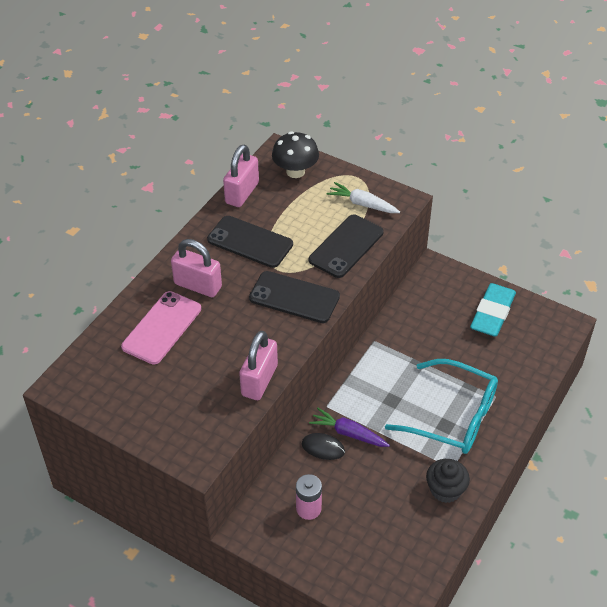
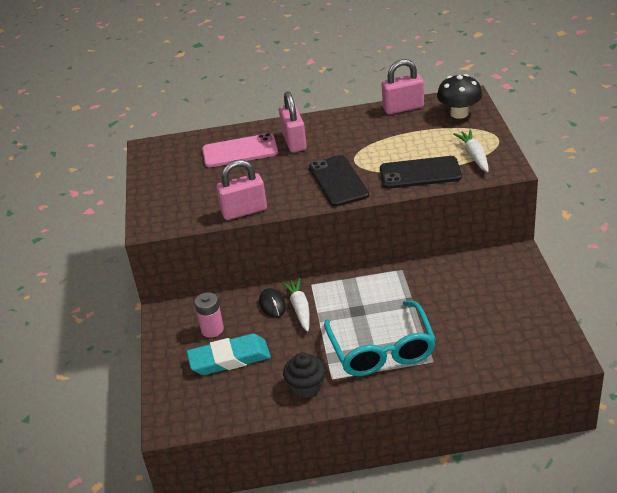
camera: 55 degrees right, 10 degrees down
black phone [207,216,293,268] -> none
purple carrot [309,408,390,447] -> white carrot [281,277,310,332]
turquoise eraser [470,283,516,337] -> turquoise eraser moved to [187,334,271,375]

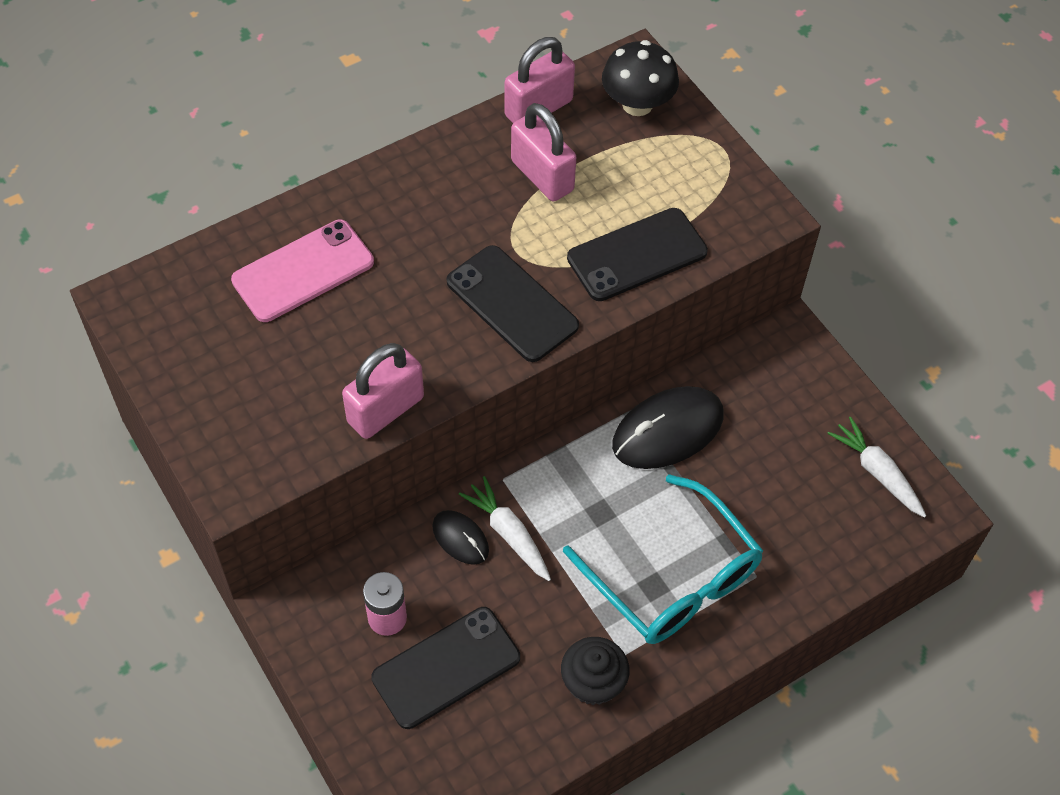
camera: 30 degrees left, 20 degrees up
turquoise eraser [187,334,271,375] -> black phone [371,607,520,729]
pink padlock [279,91,307,152] -> pink padlock moved to [511,103,576,201]
white carrot [453,130,489,172] -> white carrot moved to [827,417,926,518]
none -> black mouse [612,386,724,469]

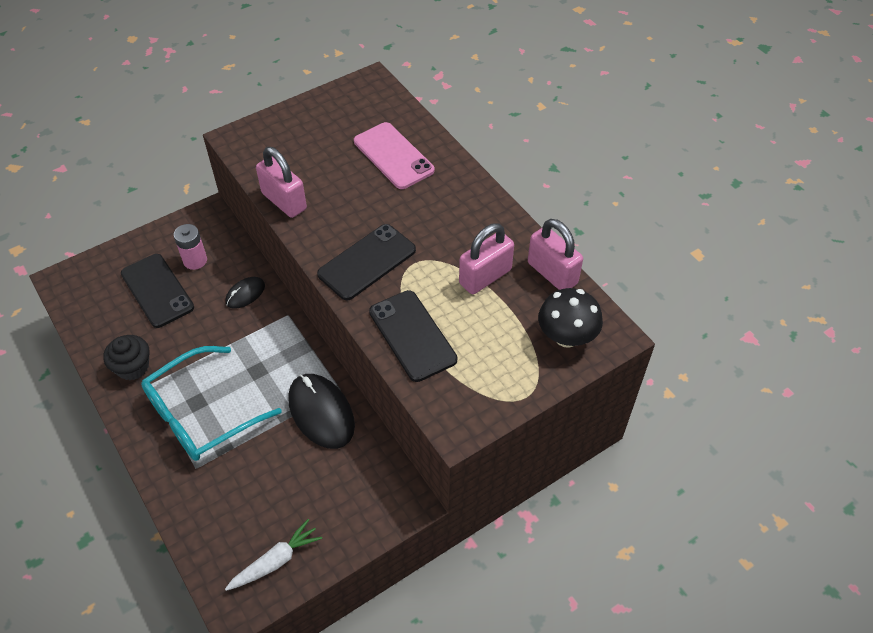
camera: 90 degrees right, 5 degrees down
white carrot [459,476,551,581] -> none

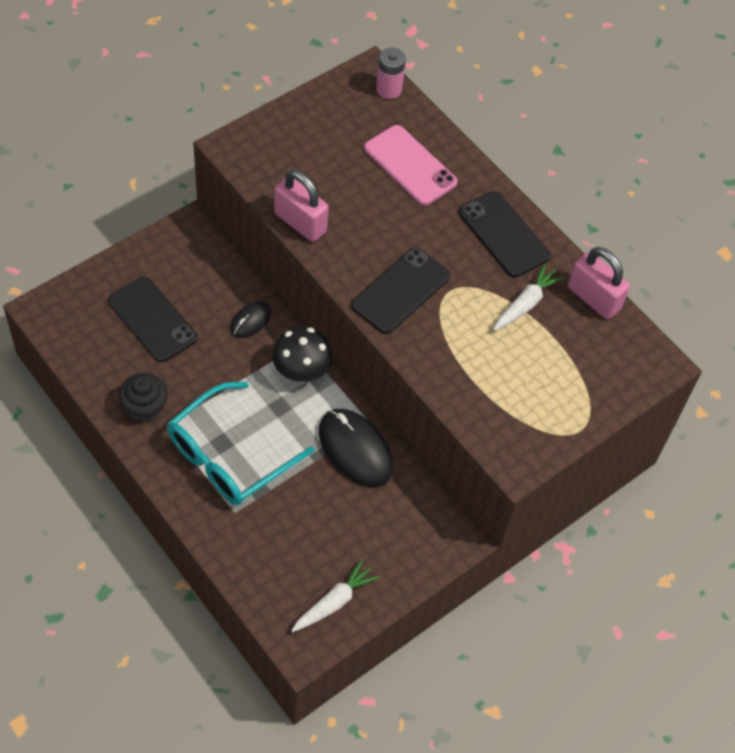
camera: 10 degrees left, 5 degrees up
pink battery [174,224,207,270] -> pink battery moved to [376,48,406,99]
black phone [369,290,457,382] -> black phone moved to [459,191,551,278]
pink padlock [459,223,514,294] -> white carrot [493,263,564,331]
black mushroom [538,288,603,348] -> black mushroom moved to [272,326,333,382]

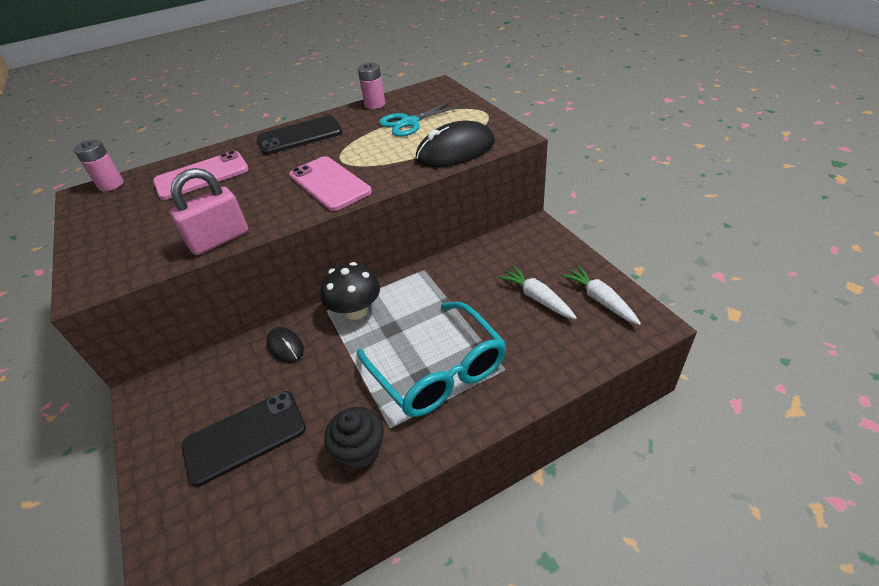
camera: 70 degrees left, 15 degrees down
black mouse [319,409,393,487] -> black mouse moved to [415,121,495,167]
black phone [351,247,450,334] -> pink phone [289,156,372,211]
white carrot [493,263,564,331] -> white carrot moved to [498,265,577,319]
pink padlock [568,247,630,319] -> pink battery [358,63,385,109]
none -> turquoise scissors [379,100,464,137]

